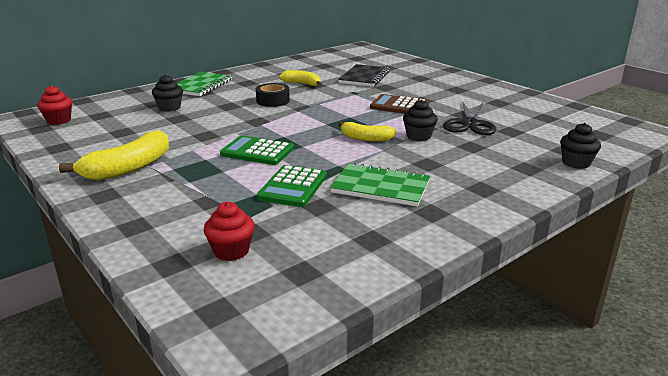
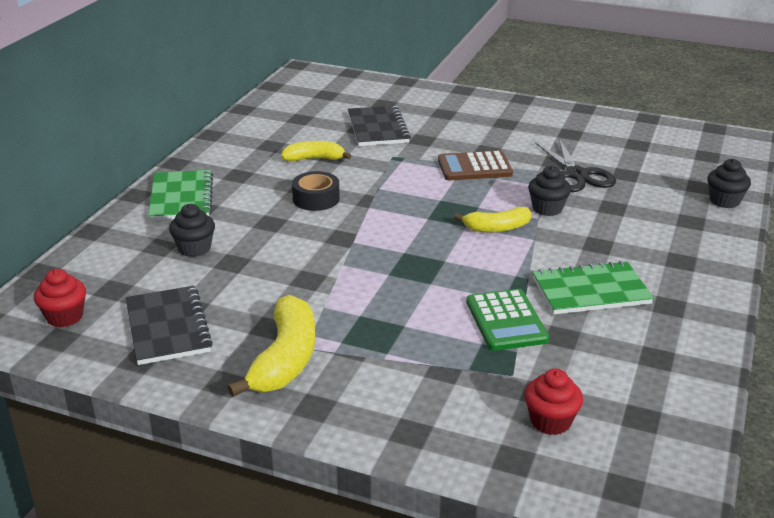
camera: 30 degrees left, 5 degrees up
green calculator [220,136,294,165] -> none
none -> black notebook [126,286,213,365]

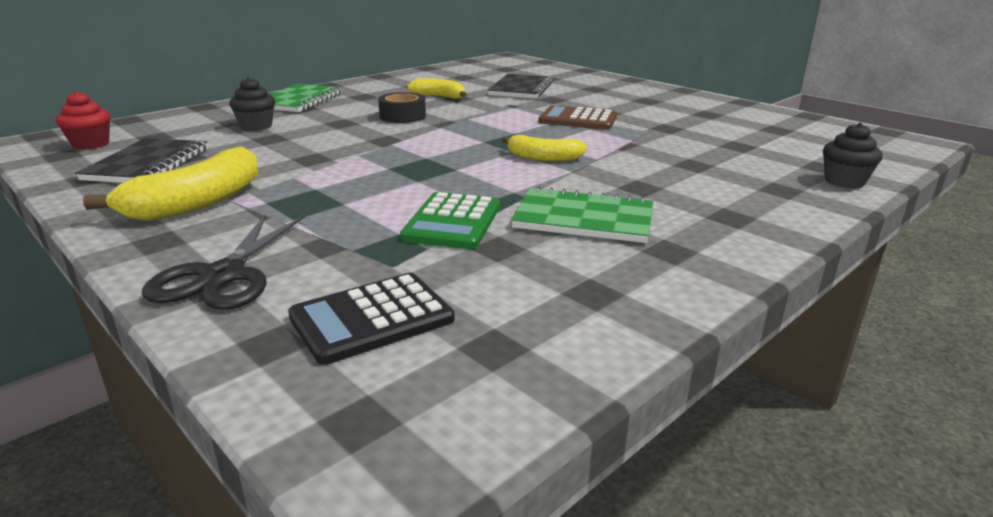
camera: 25 degrees right, 5 degrees down
red cupcake [524,368,583,435] -> black calculator [288,273,455,365]
black cupcake [528,166,571,216] -> none
black scissors [535,138,616,192] -> black scissors moved to [142,214,306,310]

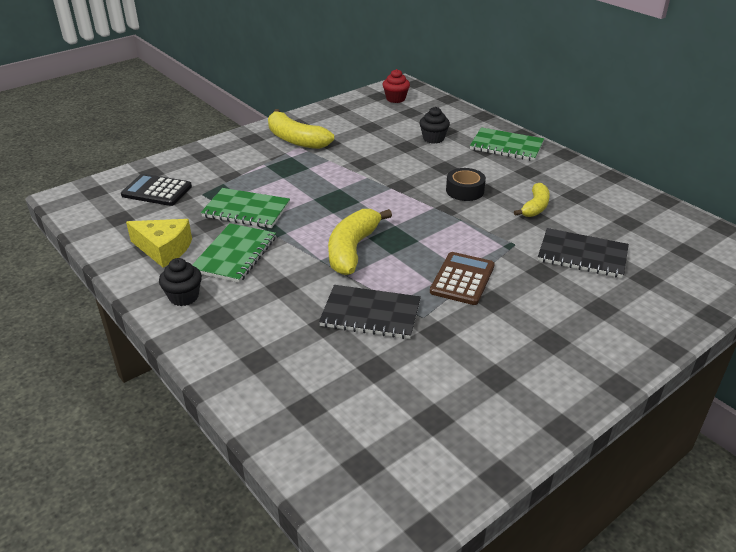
camera: 95 degrees right, 10 degrees up
black notebook [75,138,207,183] -> black notebook moved to [319,285,421,339]
black scissors [142,214,306,310] -> none
black calculator [288,273,455,365] -> black calculator turned 45 degrees counterclockwise [121,174,192,206]
green calculator [400,192,500,249] -> green notebook [201,188,290,228]
yellow banana [502,135,587,161] -> yellow banana [328,209,392,275], size x1.63
black cupcake [823,123,883,189] -> black cupcake moved to [159,258,202,306]
none -> yellow cheese [126,219,192,268]

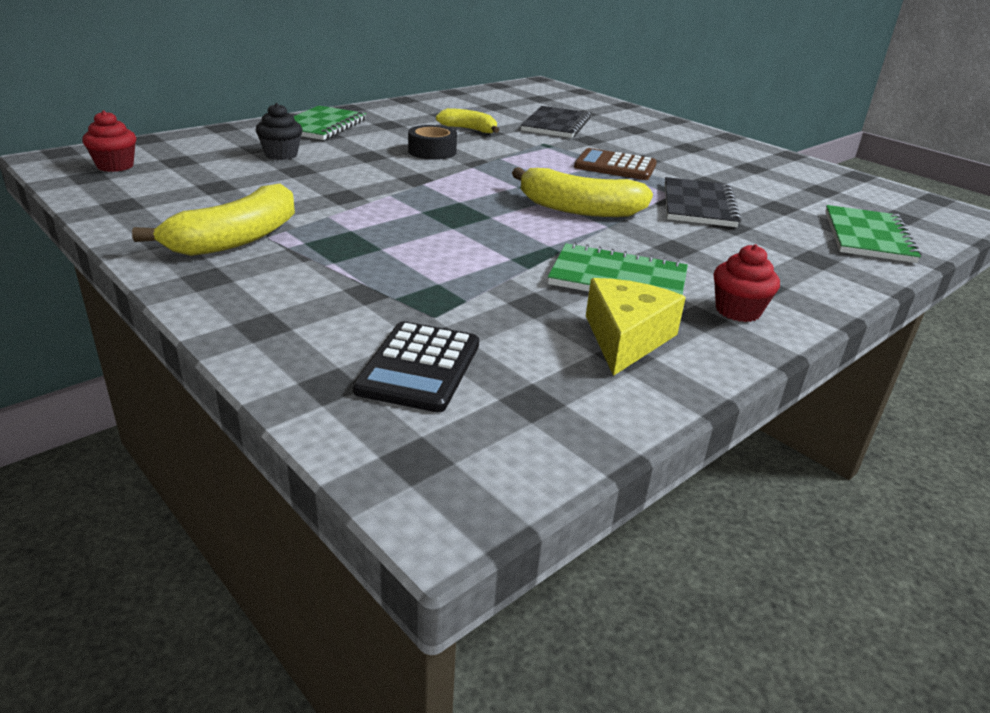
camera: 95 degrees left, 5 degrees down
black cupcake [159,258,202,306] -> red cupcake [714,244,780,322]
green notebook [201,188,290,228] -> green notebook moved to [825,205,921,263]

